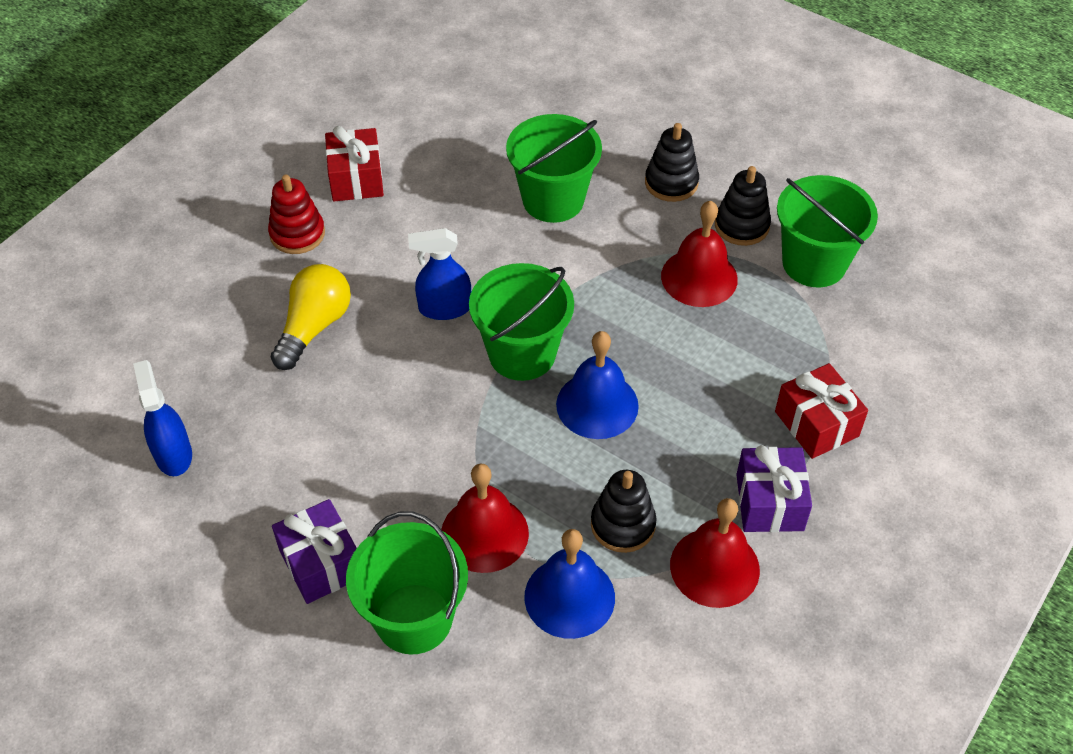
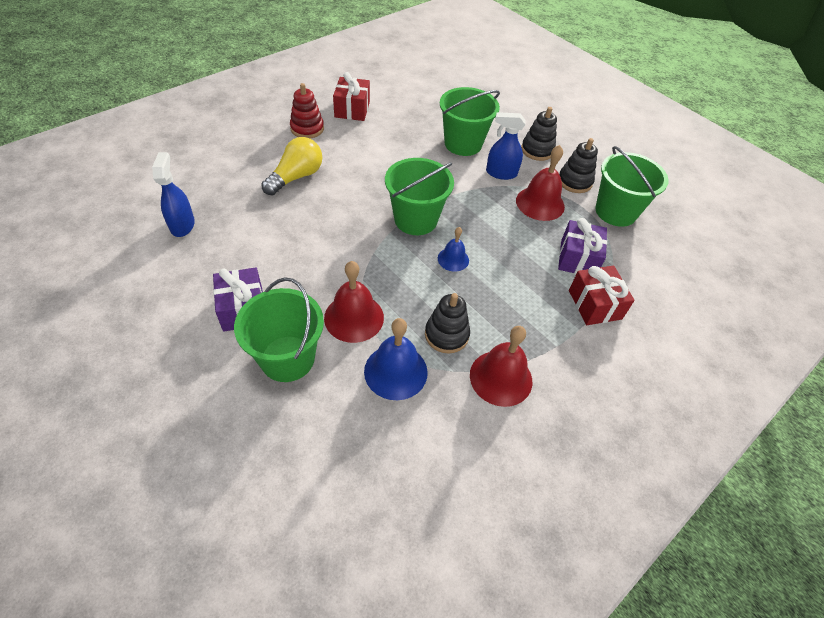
camera: 10 degrees right, 0 degrees up
blue spray bottle [408,228,471,320] -> blue spray bottle moved to [486,112,526,180]
blue bell [556,331,639,439] -> blue bell [438,227,469,272], size x0.59
purple gift [736,445,812,532] -> purple gift moved to [558,218,607,274]

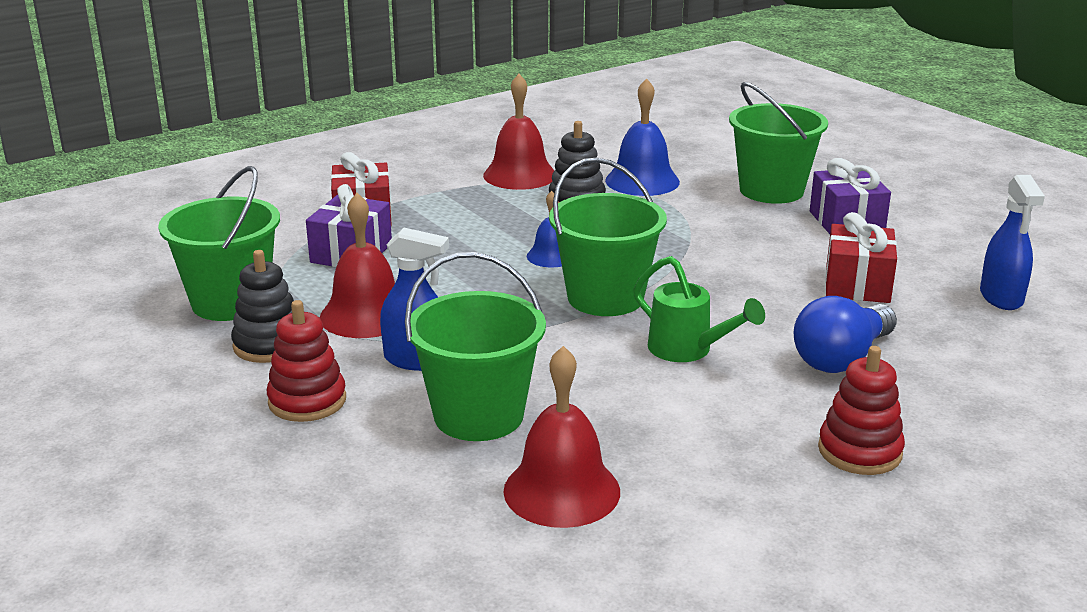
camera: 170 degrees left, 25 degrees down
yellow light bulb [261,137,322,196] -> blue light bulb [793,296,897,373]
red bell [324,261,384,343] -> red bell moved to [503,346,620,528]
red gift [333,72,370,121] -> red gift moved to [825,212,897,303]
black stacking toy [521,107,557,161] -> red stacking toy [267,300,346,422]
none -> green watering can [633,256,765,362]

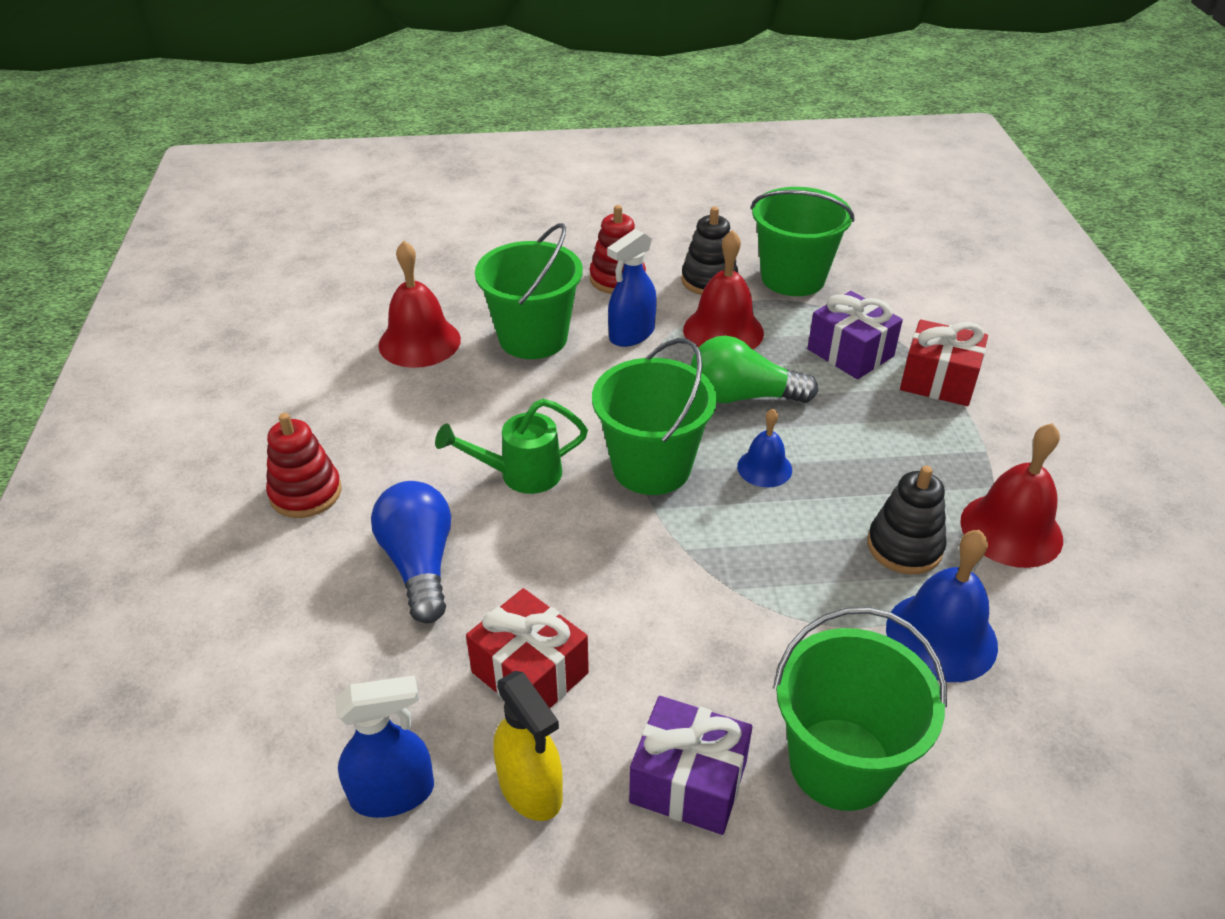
camera: 120 degrees right, 15 degrees up
blue spray bottle [980,175,1045,310] -> blue spray bottle turned 135 degrees clockwise [335,675,434,818]
none -> yellow spray bottle [493,671,563,821]
none -> green light bulb [691,336,818,403]

